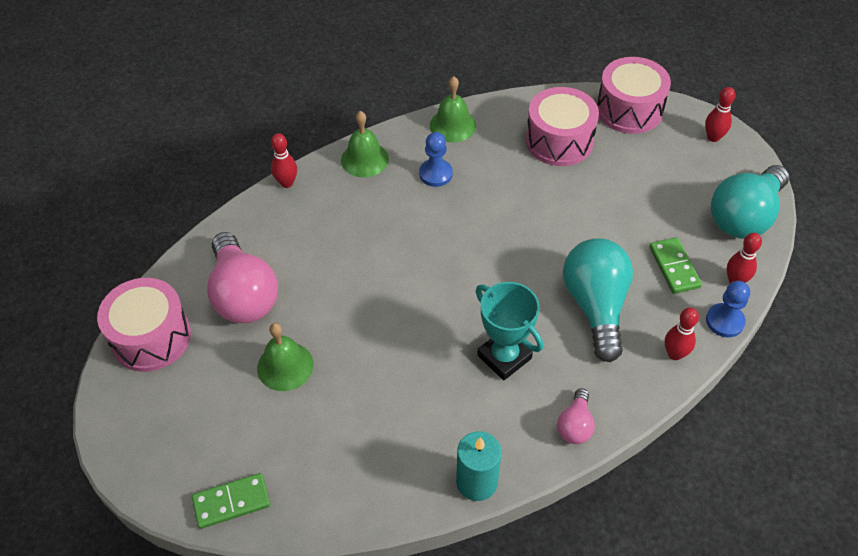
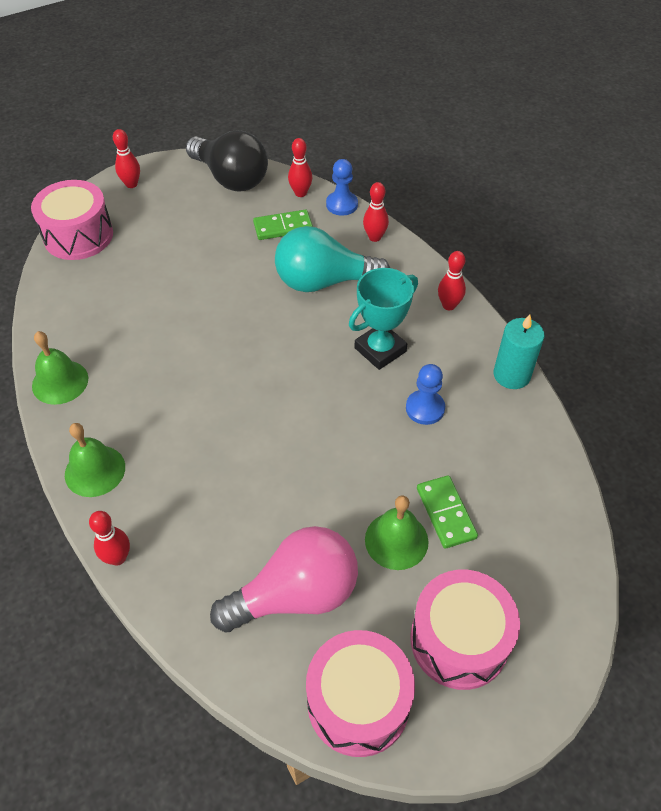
camera: 90 degrees left, 0 degrees up
green domino [192,473,270,529] -> green domino moved to [417,475,478,549]
blue pawn [419,132,453,187] -> blue pawn moved to [406,364,445,425]
pink drum [526,87,599,166] -> pink drum moved to [410,570,520,690]
pink light bulb [557,388,595,444] -> red bowling pin [438,251,466,310]
turquoise light bulb [711,165,789,239] -> black light bulb [186,130,268,192]

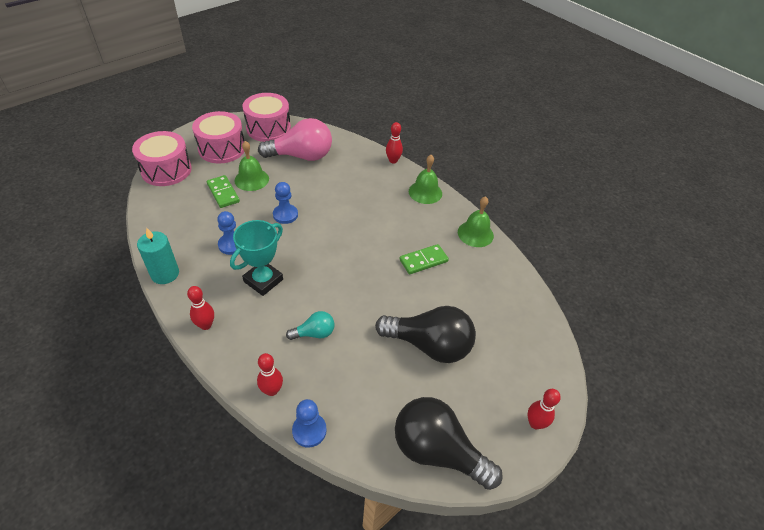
camera: 165 degrees right, 5 degrees down
pink drum [31,180,113,260] -> pink drum moved to [132,131,192,186]
pink light bulb [210,526,358,632] -> pink light bulb turned 150 degrees counterclockwise [258,118,332,161]
green domino [253,209,313,240] -> green domino moved to [400,244,449,274]
turquoise light bulb [275,226,390,292] -> turquoise light bulb [286,311,335,340], size x0.49
red bowling pin [288,138,312,197] -> none
none -> blue pawn [273,182,298,224]
none -> black light bulb [375,306,476,363]

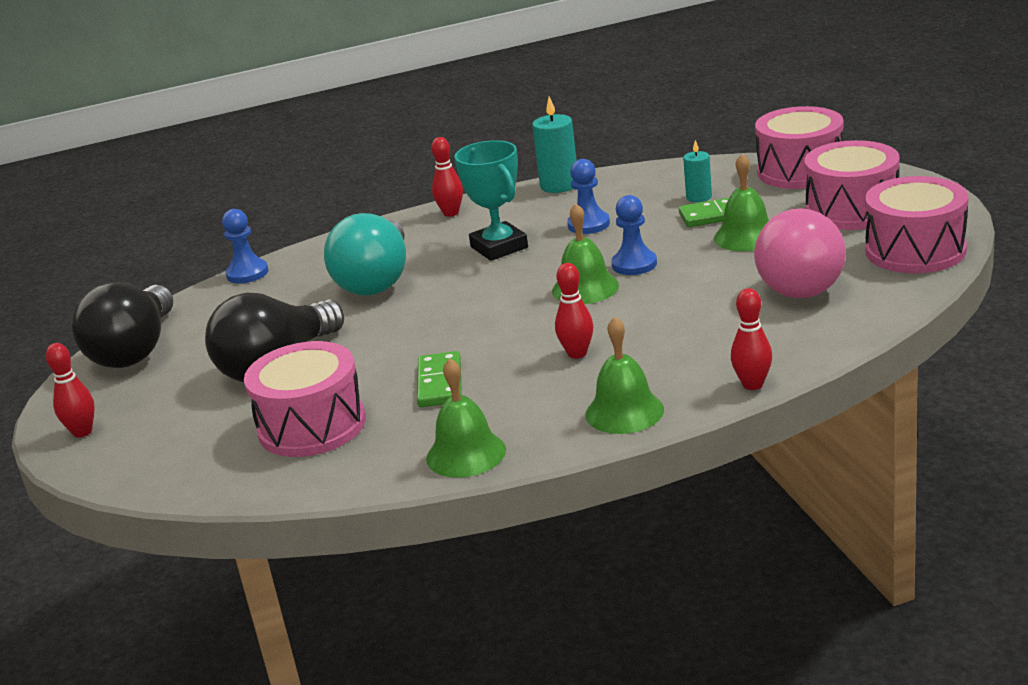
camera: 120 degrees right, 20 degrees down
red bowling pin [257,353,283,396] -> red bowling pin moved to [555,263,593,359]
turquoise light bulb [286,311,335,340] -> turquoise light bulb [324,213,406,296], size x2.03
black light bulb [395,397,503,490] -> black light bulb turned 135 degrees clockwise [71,282,173,368]
none -> pink drum [244,341,366,457]
none -> green bell [552,203,619,304]
none -> turquoise candle [683,140,712,202]

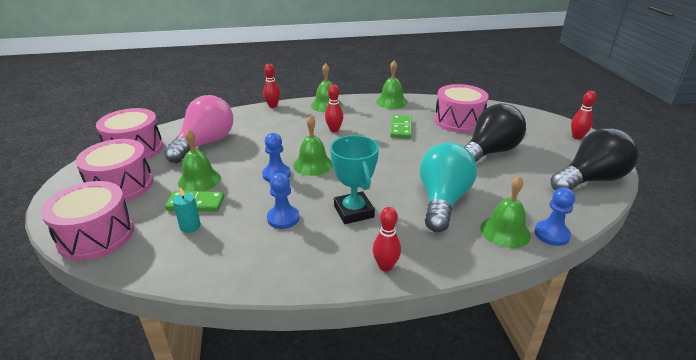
camera: 175 degrees left, 5 degrees up
black light bulb [71,282,173,368] -> black light bulb turned 45 degrees clockwise [550,128,639,191]
turquoise candle [532,97,577,193] -> none
none -> green bell [480,176,531,248]

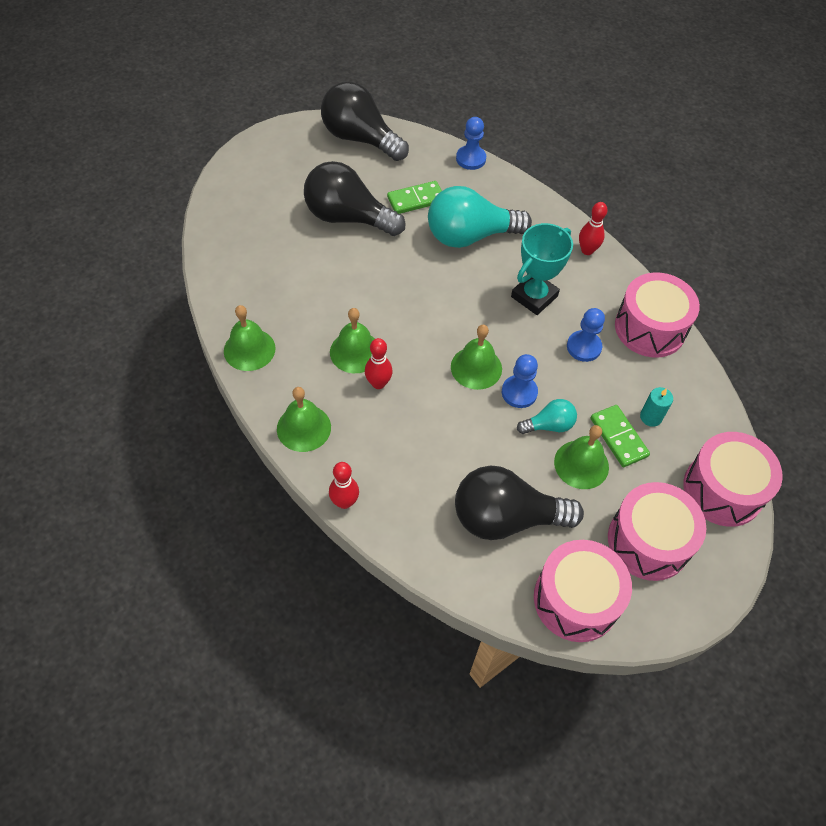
camera: 120 degrees left, 25 degrees up
pink light bulb [164,95,233,163] -> black light bulb [455,465,584,540]
green domino [390,115,412,138] -> green domino moved to [387,181,442,214]
pink drum [435,84,489,133] -> pink drum moved to [615,272,700,358]
green bell [480,176,531,248] -> green bell moved to [330,308,375,373]
red bowling pin [571,91,596,140] -> none
none -> turquoise light bulb [517,399,577,434]

